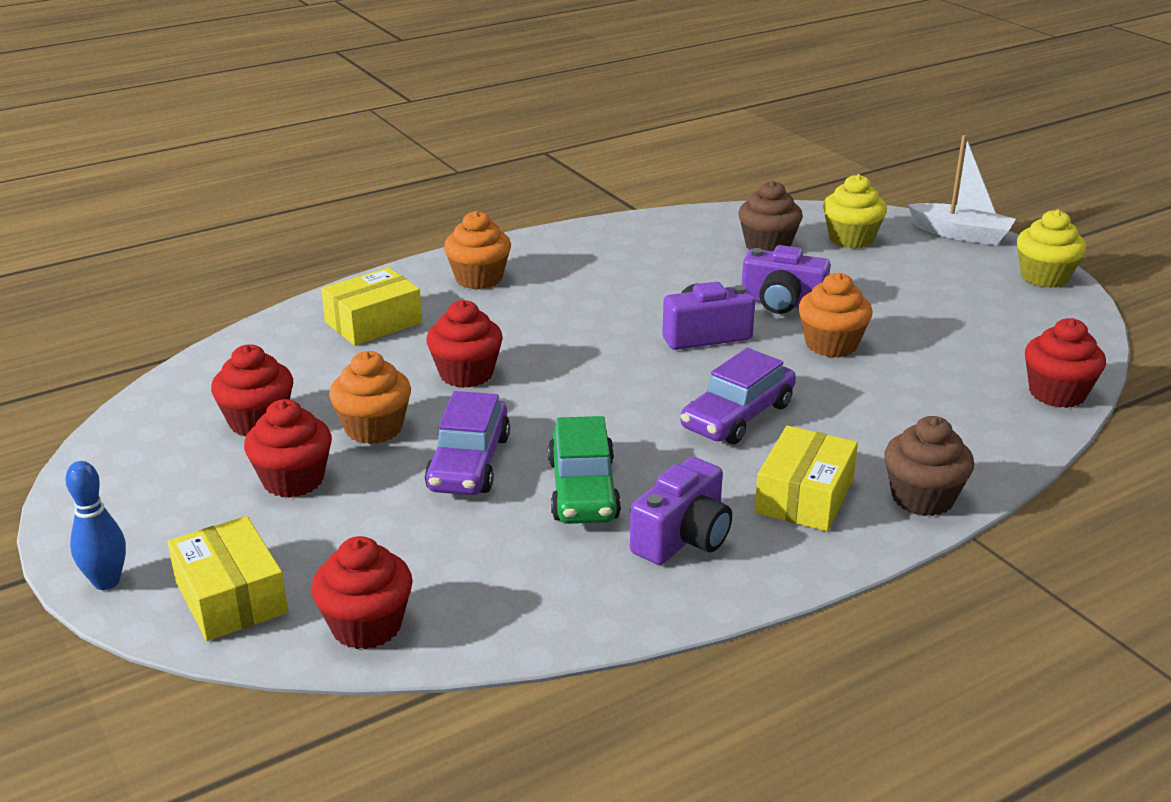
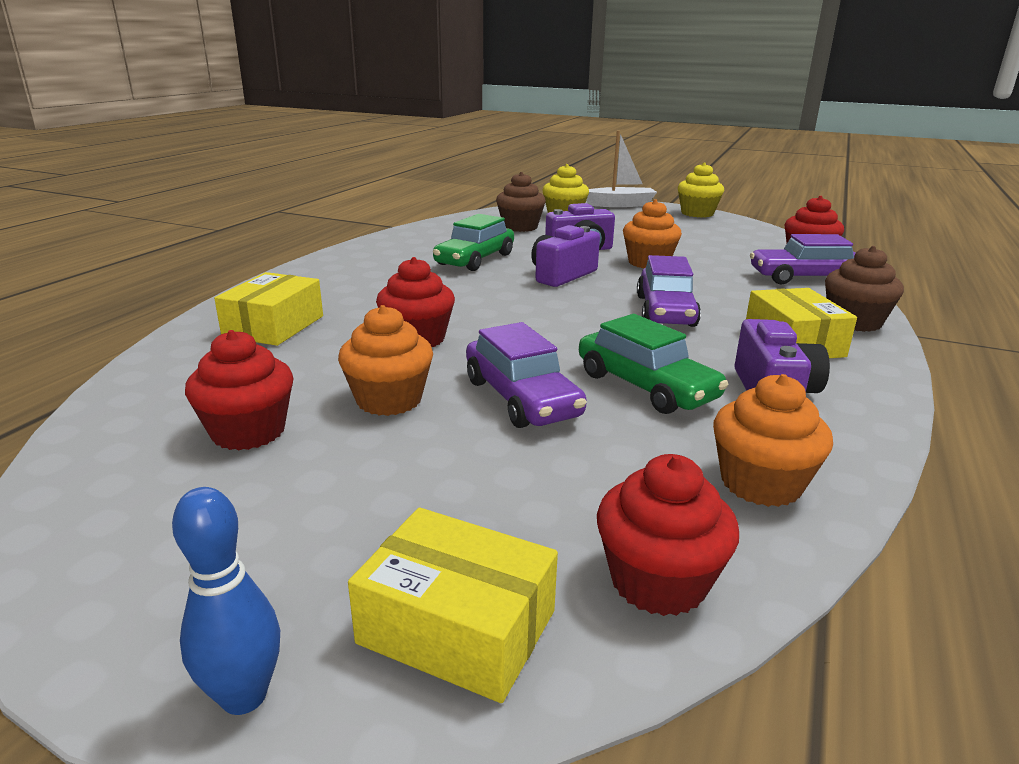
camera: 35 degrees left, 5 degrees down
red cupcake [244,399,332,498] -> none
orange cupcake [444,211,511,289] -> orange cupcake moved to [713,374,833,507]
none -> green car [433,214,514,271]
none -> purple car [750,234,856,285]

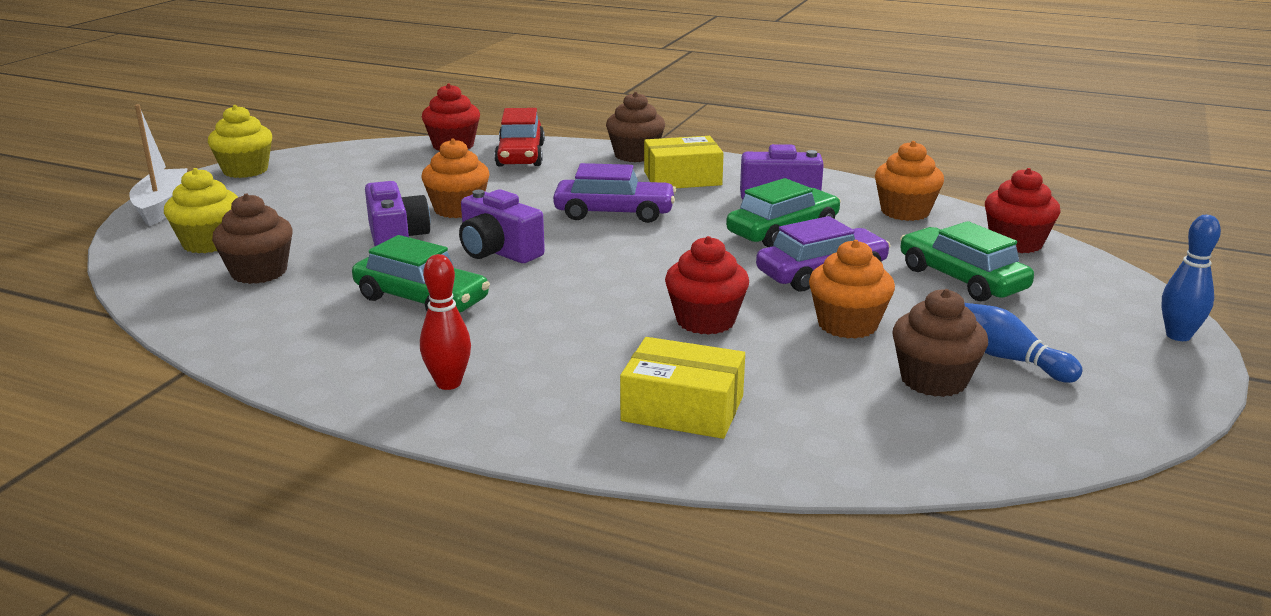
camera: 90 degrees left, 0 degrees up
red cupcake [185,330,294,450] -> brown cupcake [892,289,988,397]
yellow box [348,508,558,703] -> none
purple car [750,234,856,285] -> red car [494,108,545,167]
none -> red bowling pin [420,254,471,390]
none -> green car [900,221,1034,302]
none -> blue bowling pin [965,303,1083,383]

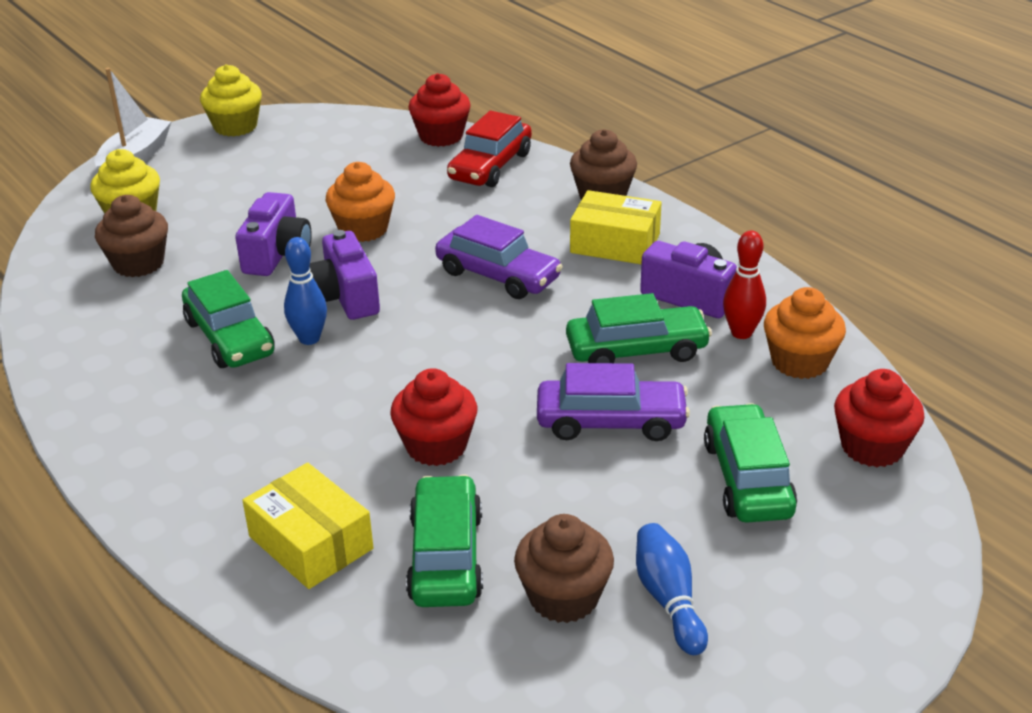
camera: 30 degrees right, 10 degrees up
red bowling pin [420,254,471,390] -> red bowling pin moved to [723,231,766,339]
orange cupcake [809,240,895,339] -> none
blue bowling pin [1161,215,1221,341] -> blue bowling pin moved to [284,237,327,345]
none -> green car [406,474,483,607]

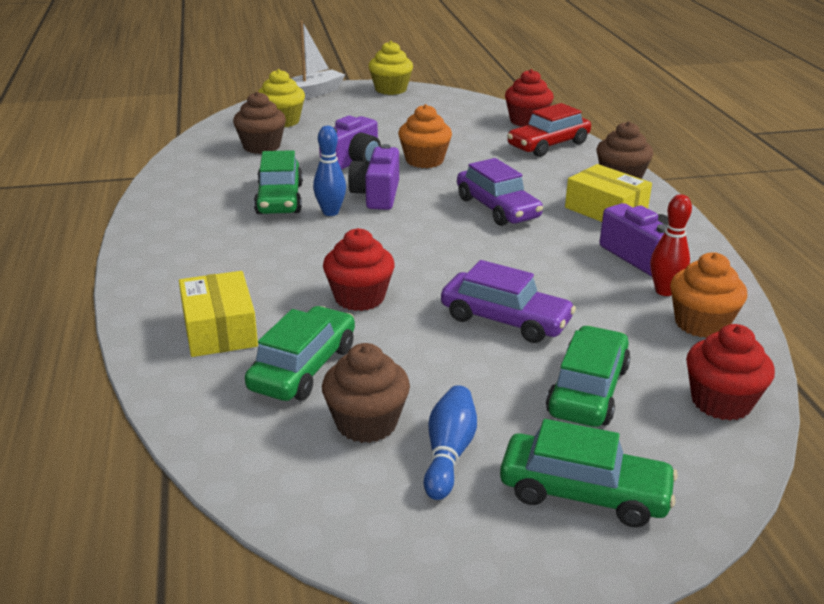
camera: 25 degrees right, 5 degrees down
green car [566,293,712,363] -> green car moved to [500,419,678,528]

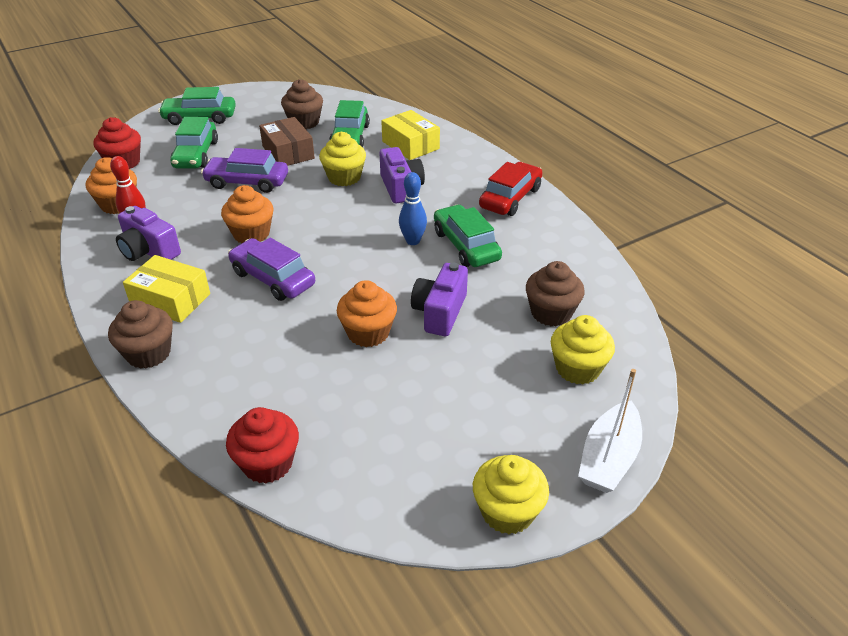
camera: 160 degrees right, 10 degrees up
red cupcake [323,228,395,311] -> yellow cupcake [319,132,366,186]
purple camera [348,144,399,210] -> purple camera moved to [379,147,425,203]
blue bowling pin [424,385,477,500] -> none
red car [507,103,591,157] -> red car moved to [479,162,543,216]
none -> orange cupcake [221,185,274,243]
none -> brown box [259,117,315,166]

